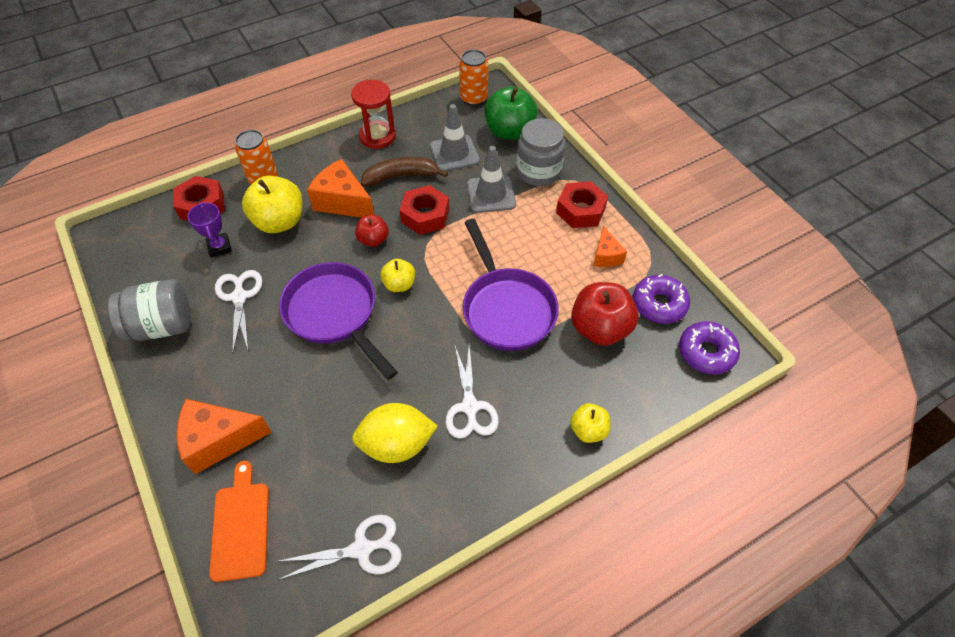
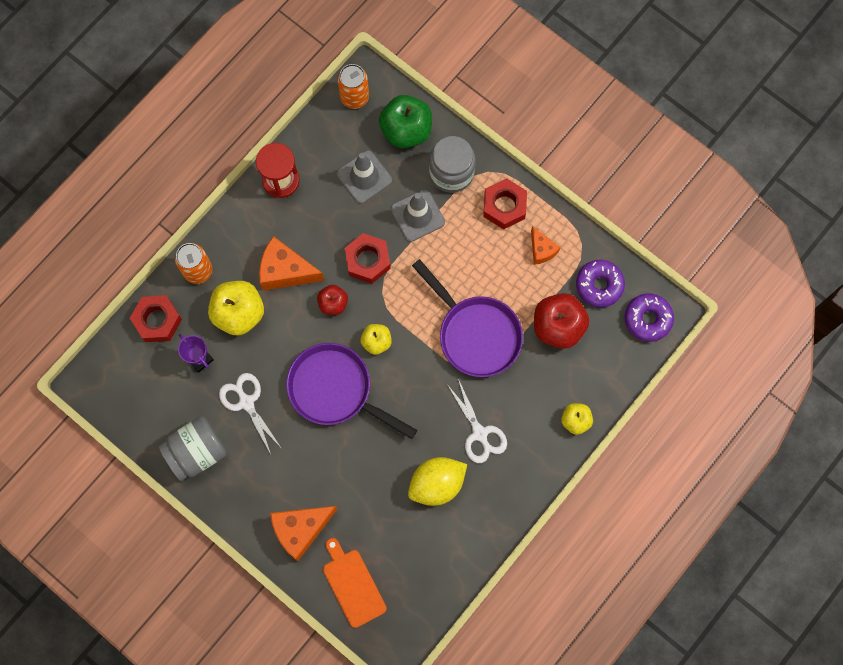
camera: 20 degrees left, 20 degrees up
white scissors [276,515,402,580] -> none
brown banana [361,157,448,187] -> none

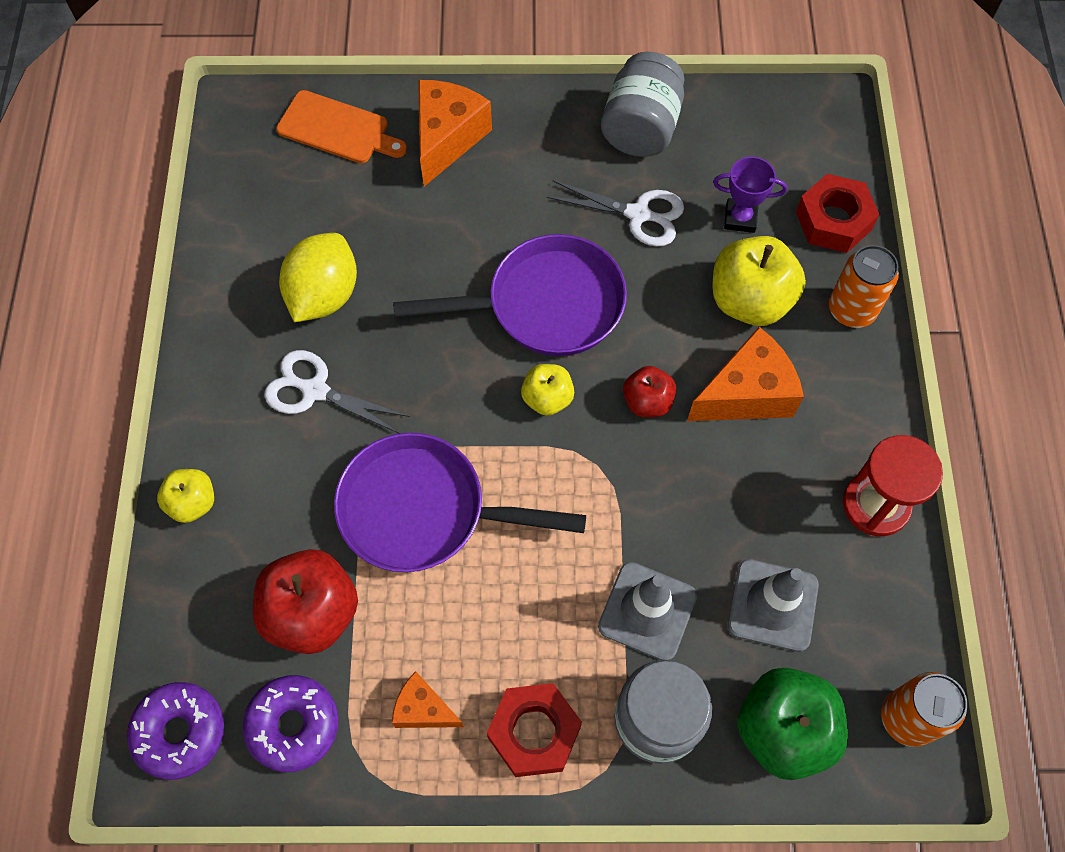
camera: 140 degrees right, 10 degrees down
red nut [344,233,391,284] -> none

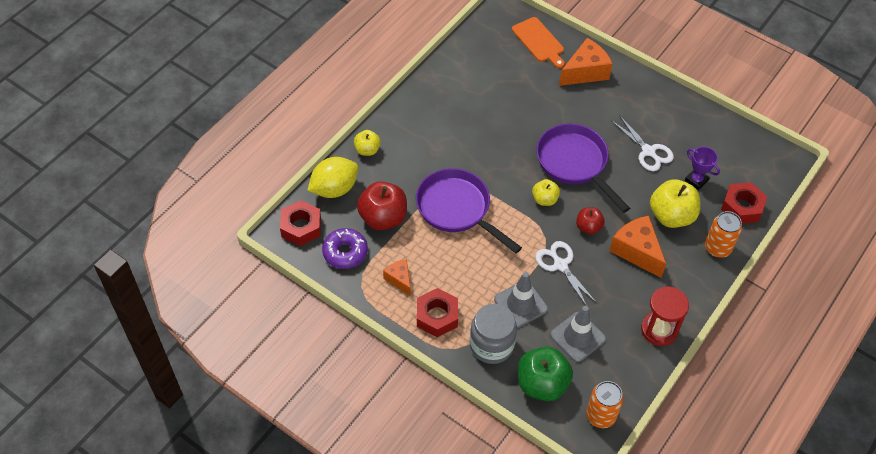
camera: 35 degrees right, 10 degrees down
purple donut [127,682,224,780] -> red nut [280,200,321,246]
white scissors [264,350,410,433] -> white scissors moved to [535,241,598,306]
yellow lemon [279,233,357,322] -> yellow lemon moved to [307,157,359,198]
purple pan [393,234,627,356] -> purple pan turned 150 degrees counterclockwise [537,123,630,213]
grey jar [601,52,685,157] -> none
orange cheese [687,327,804,421] -> orange cheese turned 135 degrees counterclockwise [609,216,666,278]

